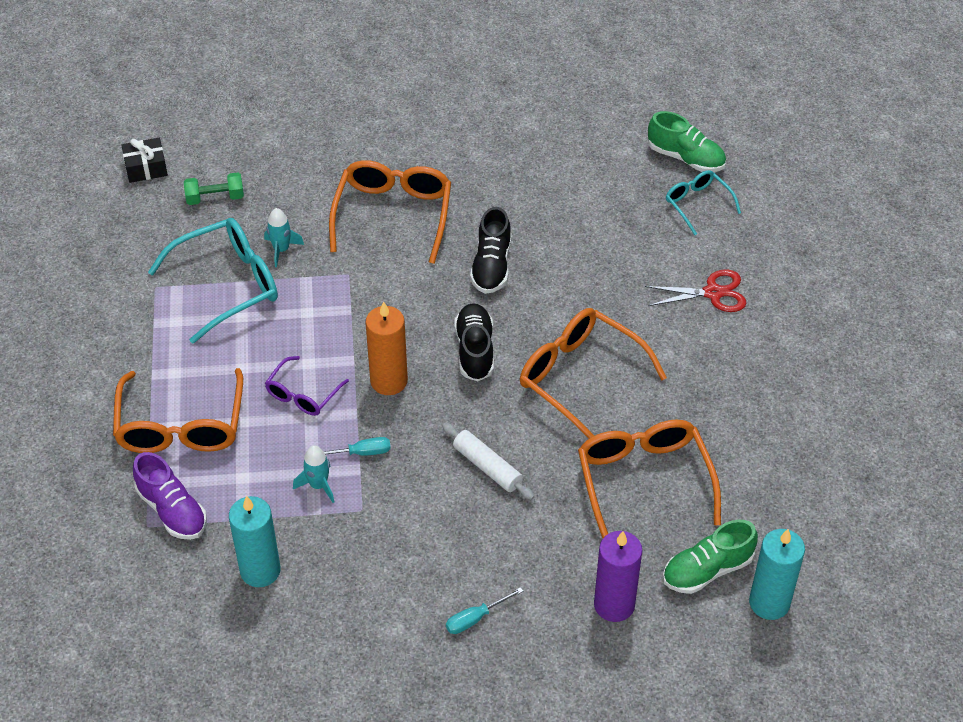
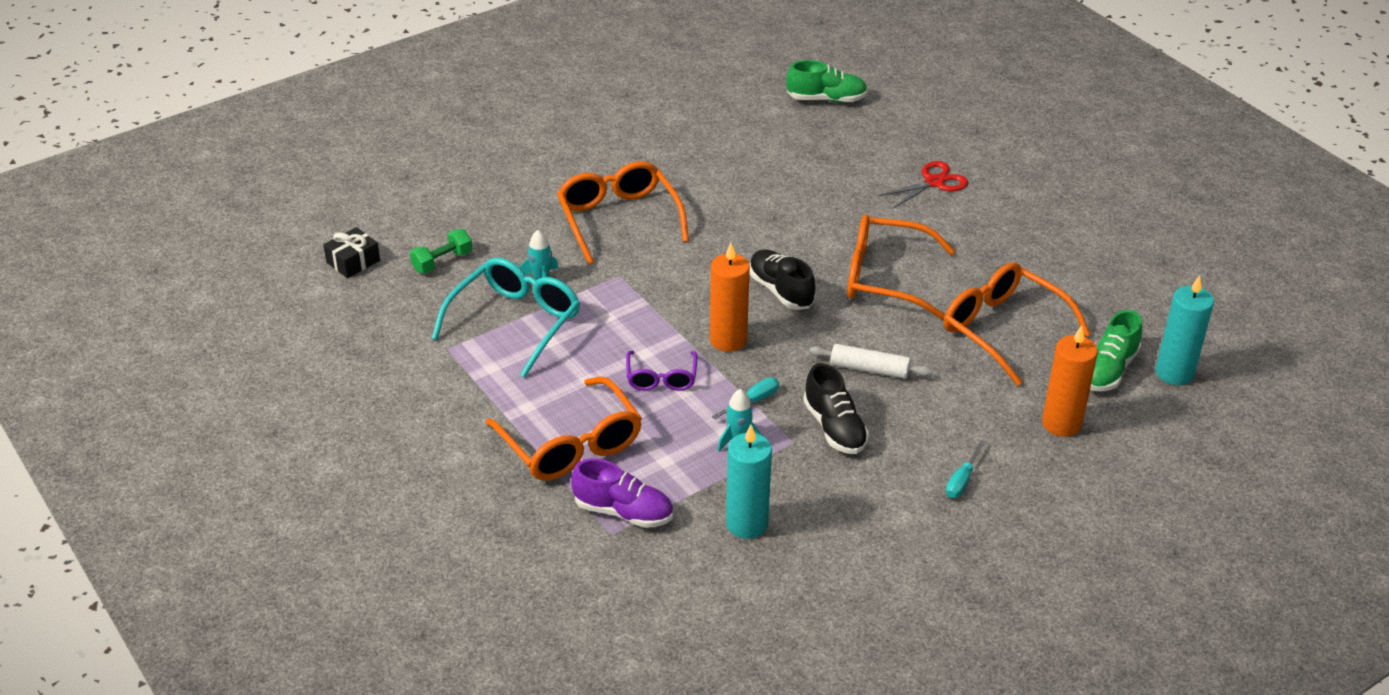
camera: 30 degrees left, 10 degrees down
black shoe [470,207,511,294] -> black shoe moved to [803,363,869,454]
purple candle [594,531,642,622] -> orange candle [1042,325,1098,437]
turquoise glasses [666,170,741,235] -> none

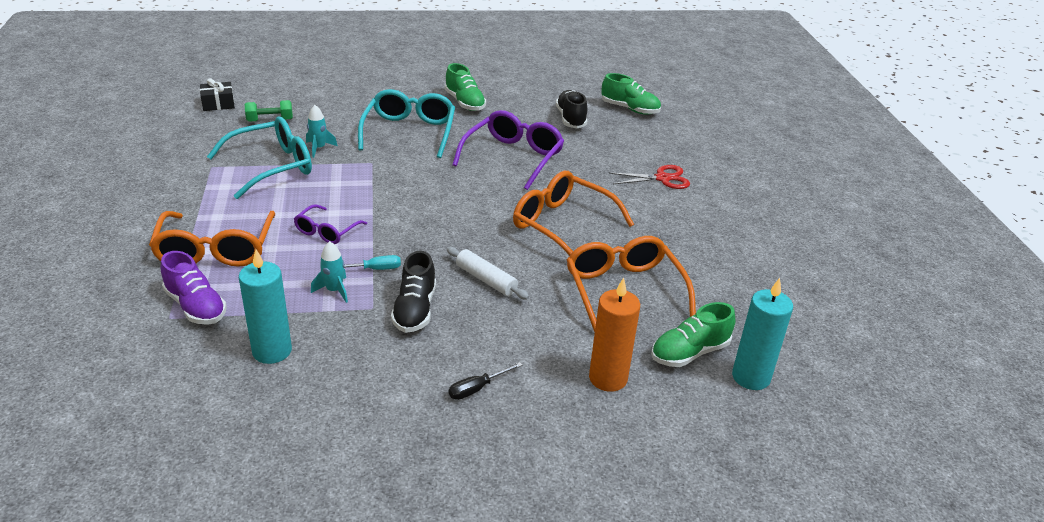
camera: 25 degrees right, 5 degrees down
orange glasses [557,161,689,265] -> turquoise glasses [358,89,455,158]
orange candle [710,243,750,352] -> none
black shoe [749,249,815,310] -> black shoe moved to [556,90,587,128]
turquoise screwdriver [946,440,986,498] -> black screwdriver [449,362,523,400]
none -> green shoe [445,63,486,111]
none -> purple glasses [452,110,564,190]

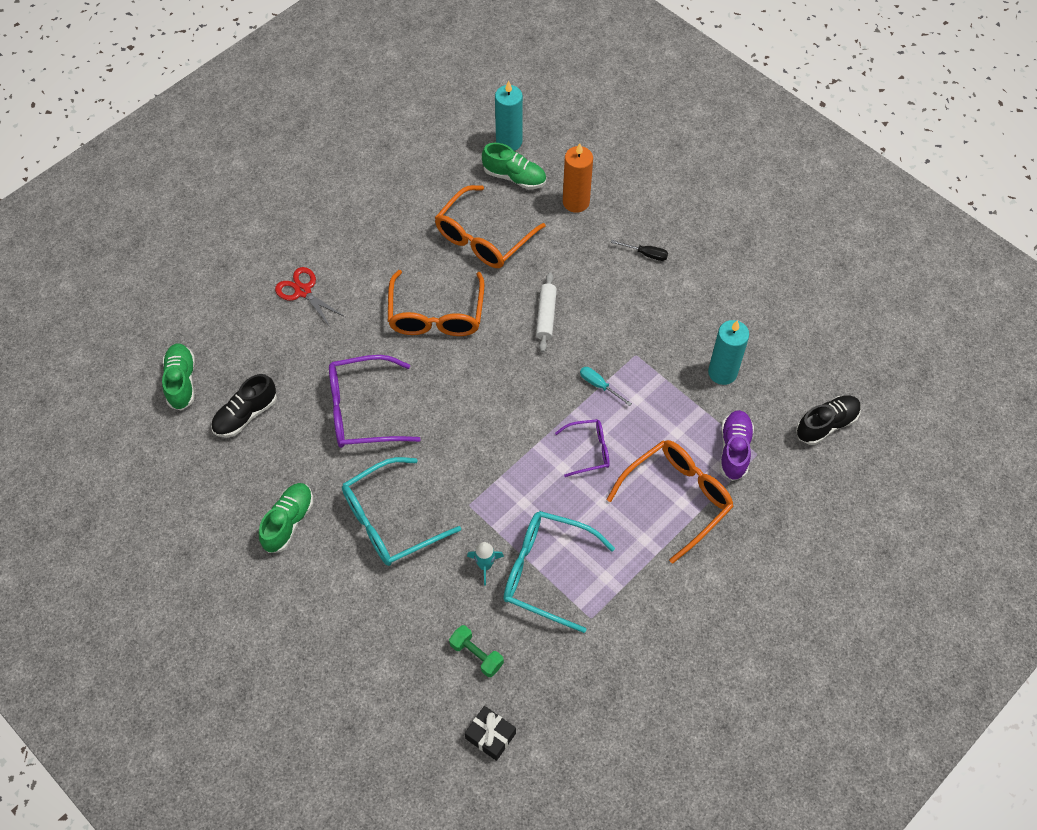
camera: 125 degrees left, 25 degrees up
turquoise rocket [311,241,348,303] -> none
black shoe [391,251,436,333] -> black shoe moved to [796,395,861,445]

